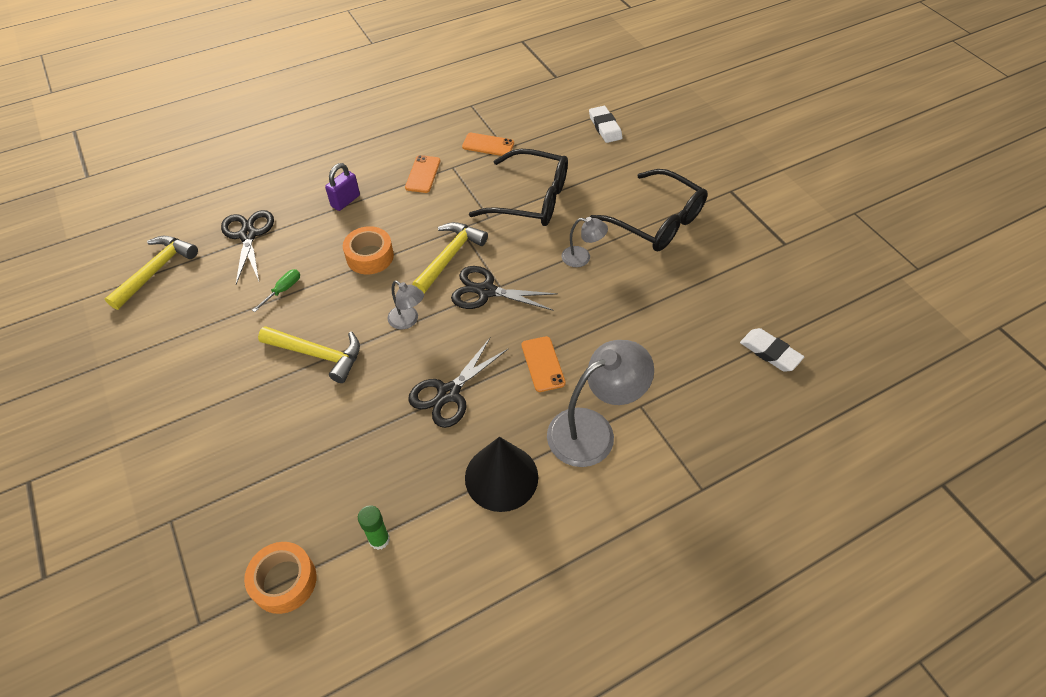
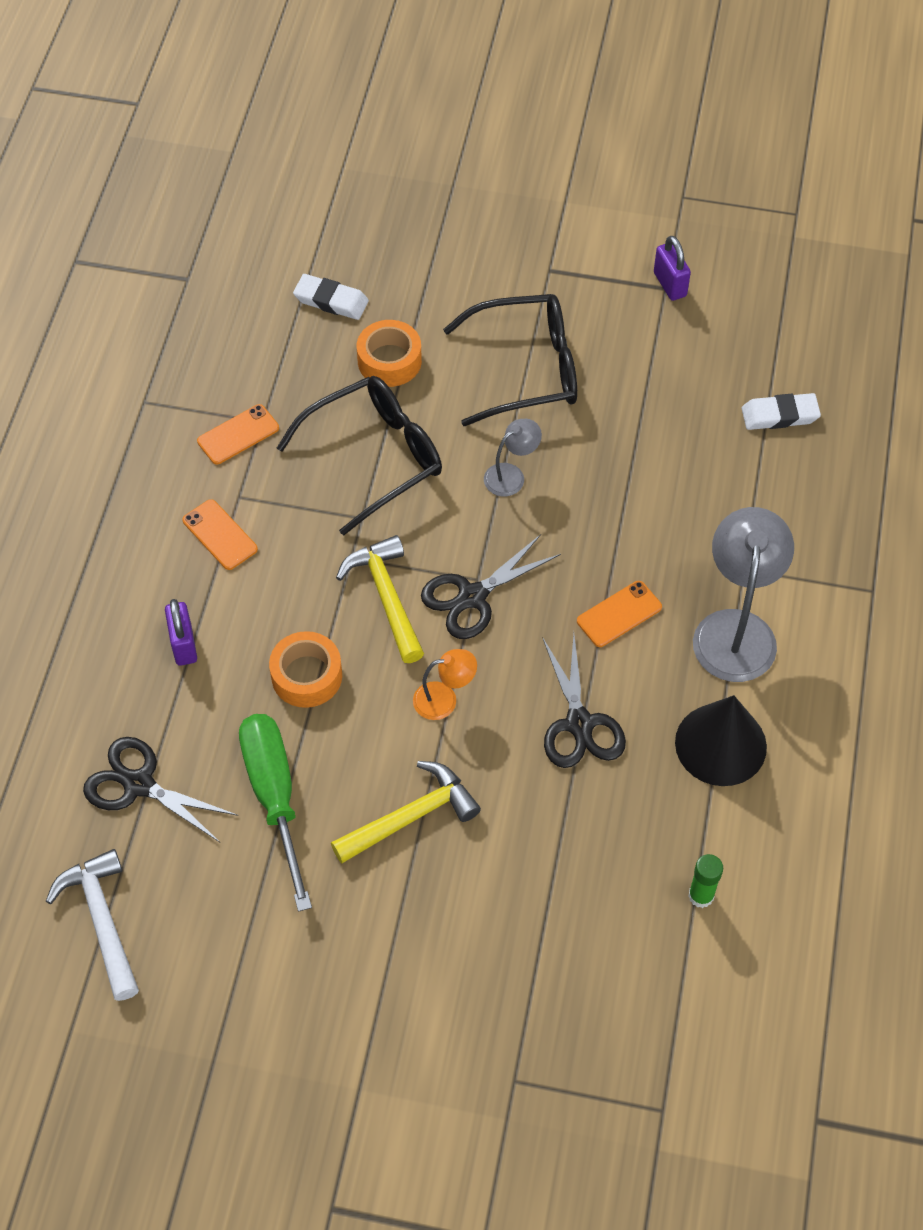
camera: 50 degrees left, 5 degrees up
yellow hammer [105,236,198,310] -> white hammer [46,849,139,1001]
orange tape [244,542,317,614] -> orange tape moved to [357,320,422,387]
green screwdriver [252,269,300,312] -> green screwdriver [239,714,312,912], size x2.32
grey lamp [387,280,424,329] -> orange lamp [413,649,477,720]
orange phone [522,336,566,392] -> orange phone turned 60 degrees counterclockwise [577,581,662,647]
none -> purple padlock [654,236,691,301]

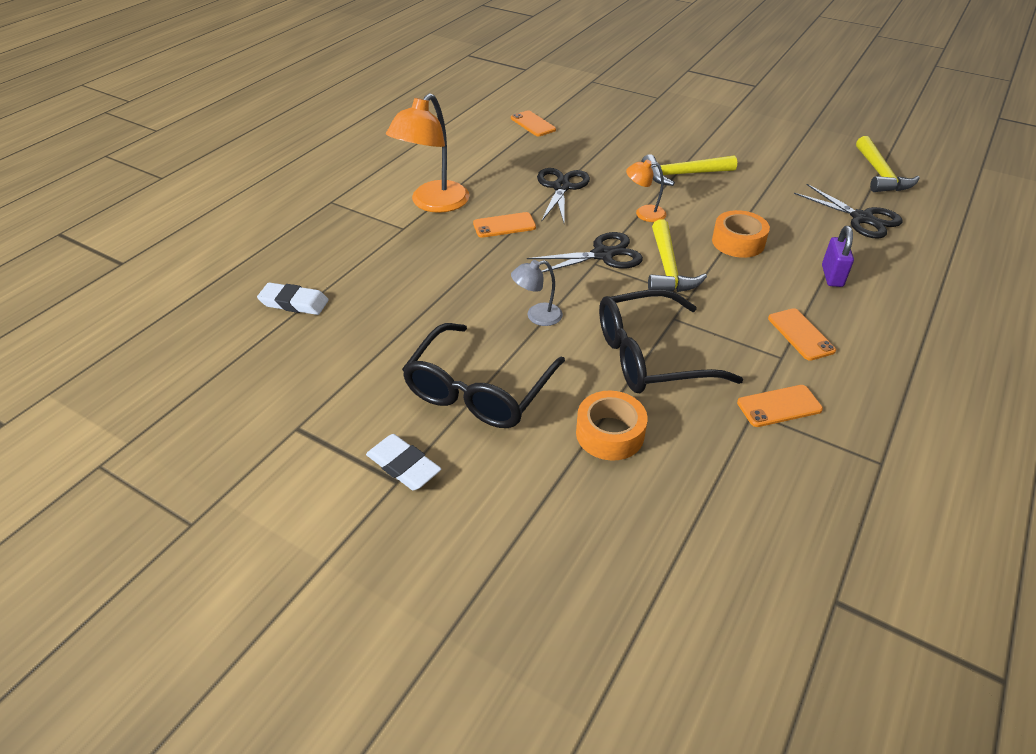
camera: 160 degrees left, 15 degrees down
white hammer [46,849,139,1001] -> yellow hammer [856,136,920,192]
green screwdriver [239,714,312,912] -> none
white eraser [293,274,369,320] -> white eraser moved to [366,434,442,490]
black glasses [443,294,577,426] -> black glasses turned 75 degrees counterclockwise [402,323,565,428]
purple padlock [654,236,691,301] -> none
black cone [675,695,767,786] -> none
green glue stick [688,854,723,908] -> orange phone [511,110,556,136]
grey lamp [693,507,794,682] -> orange lamp [386,93,470,213]

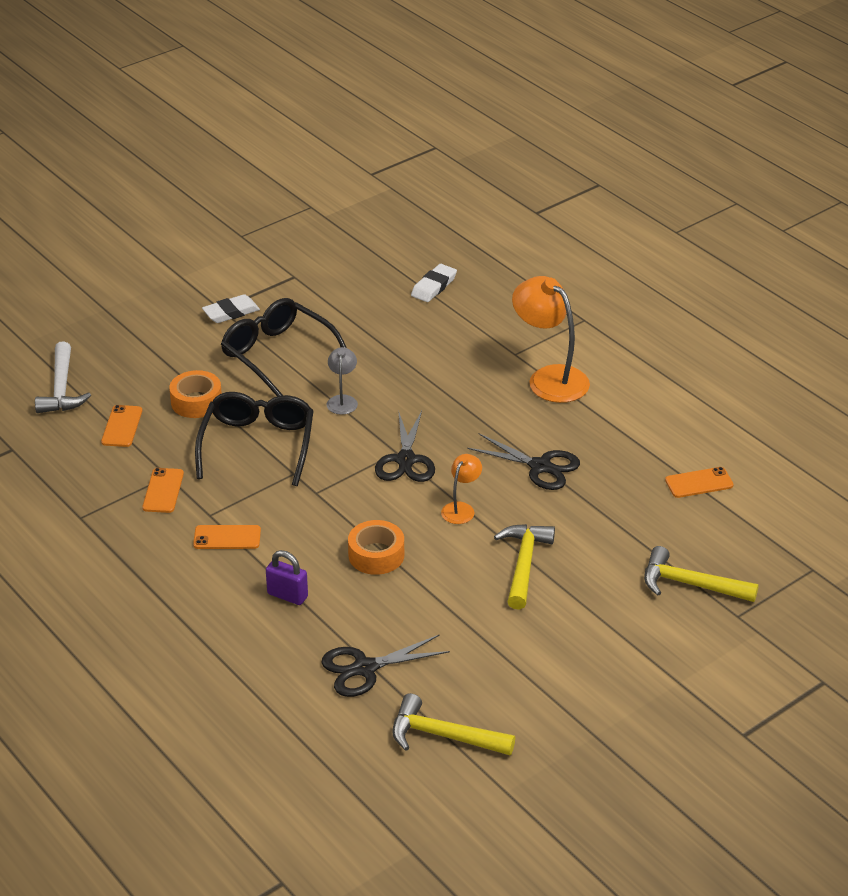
camera: 110 degrees right, 5 degrees down
orange phone [473,212,536,238] -> orange phone moved to [101,405,142,447]
yellow hammer [648,219,707,292] -> yellow hammer moved to [644,546,759,602]
none -> white hammer [35,341,91,413]

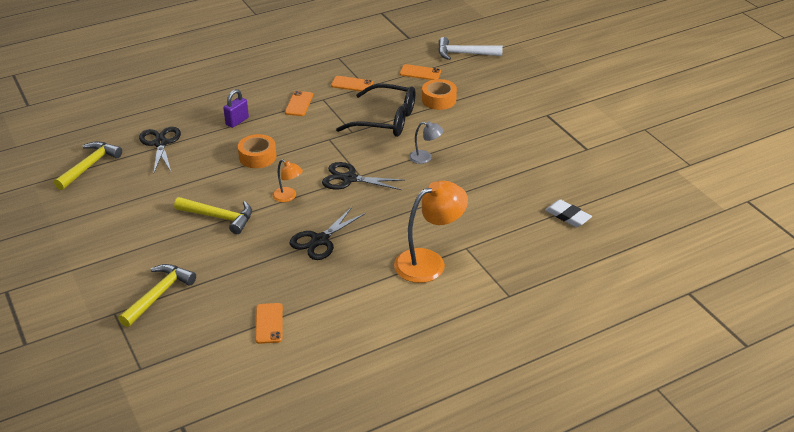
camera: 100 degrees right, 0 degrees up
white eraser [202,294,260,323] -> none
black glasses [221,298,347,396] -> none

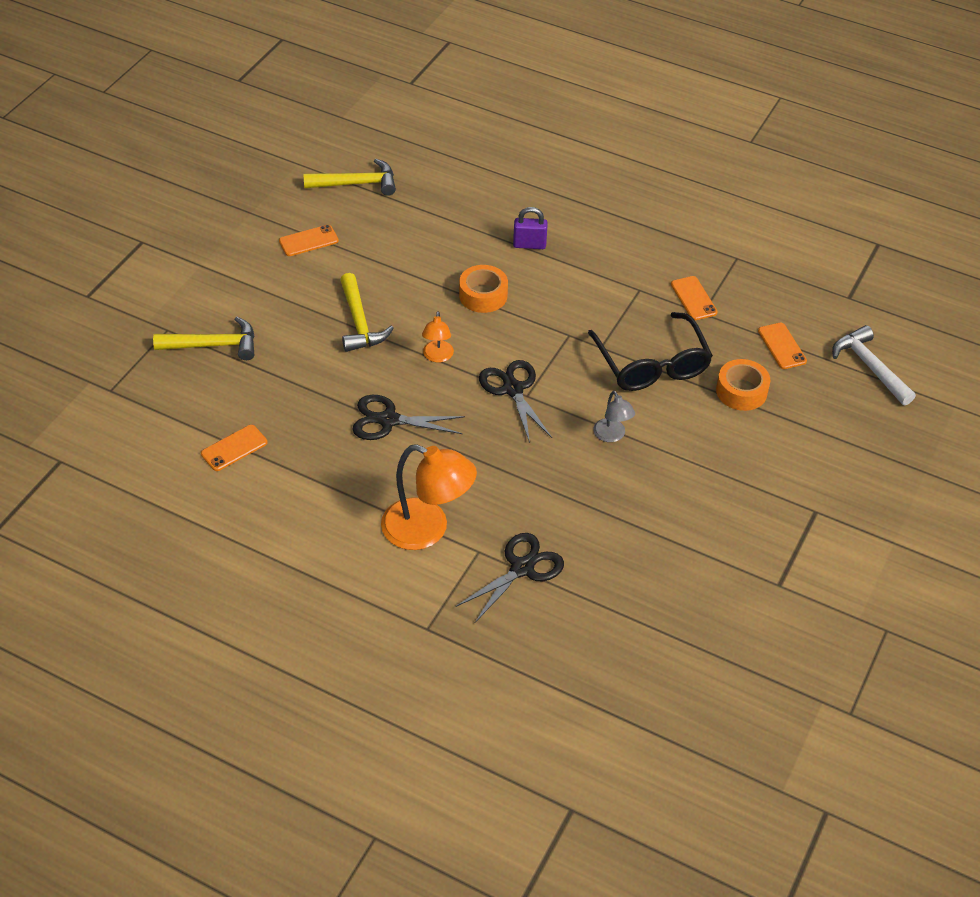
camera: 55 degrees right, 10 degrees up
black scissors [139,127,181,174] -> black scissors moved to [456,533,564,623]
orange phone [285,91,313,116] -> orange phone moved to [279,225,339,256]
white eraser [545,199,592,227] -> none

